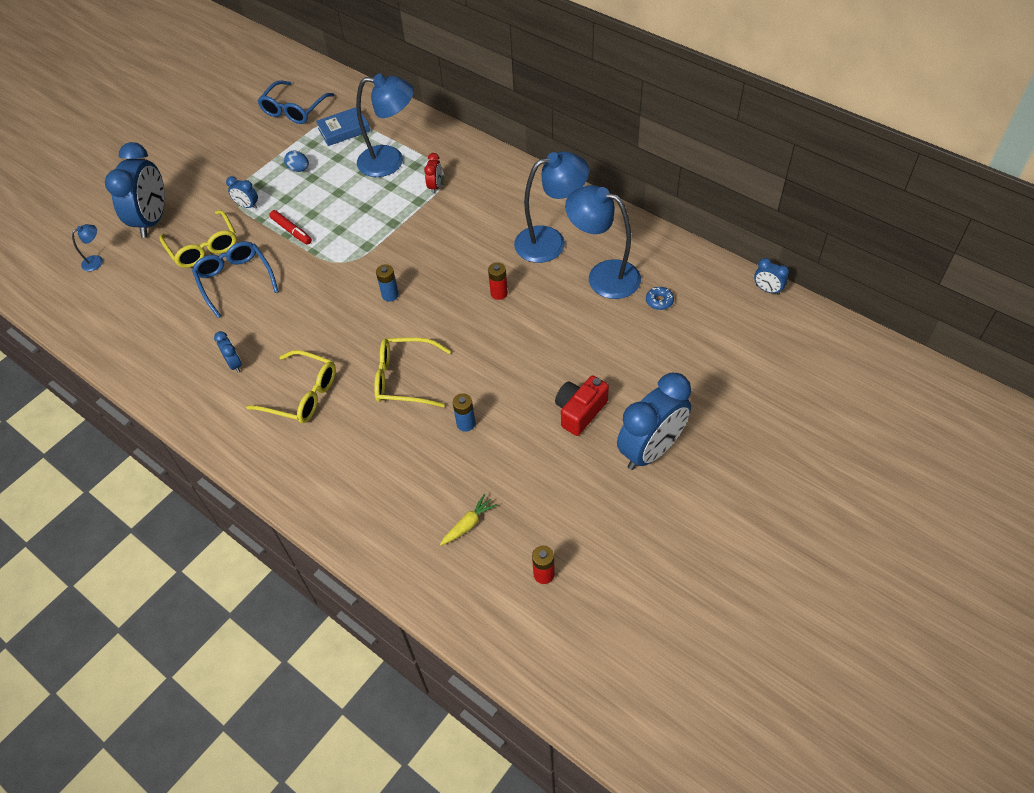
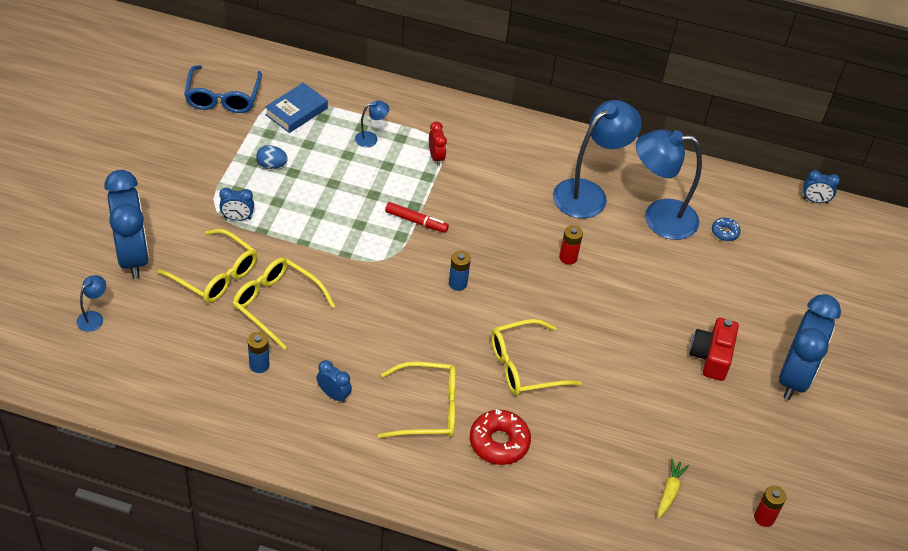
camera: 30 degrees left, 5 degrees down
blue glasses [192,241,279,318] -> yellow glasses [232,258,335,350]
red marker [269,210,312,245] -> red marker moved to [385,202,449,233]
blue lamp [356,74,414,177] -> blue lamp [355,101,389,147], size x0.43
blue battery [453,393,475,432] -> blue battery moved to [248,332,270,373]
none -> red donut [470,409,531,465]

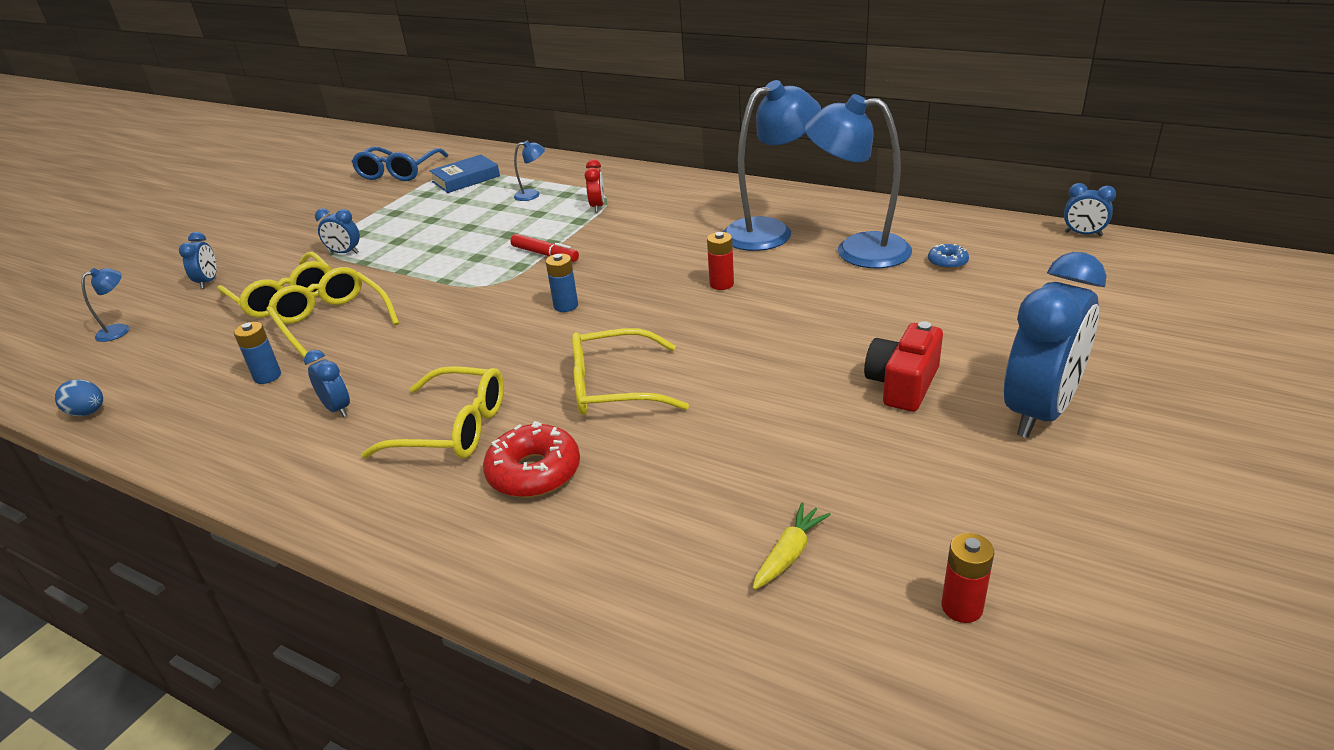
camera: 20 degrees right, 15 degrees down
blue clock [104,170,149,279] -> blue clock [179,232,217,289], size x0.44
blue egg [256,145,288,169] -> blue egg moved to [55,379,103,416]

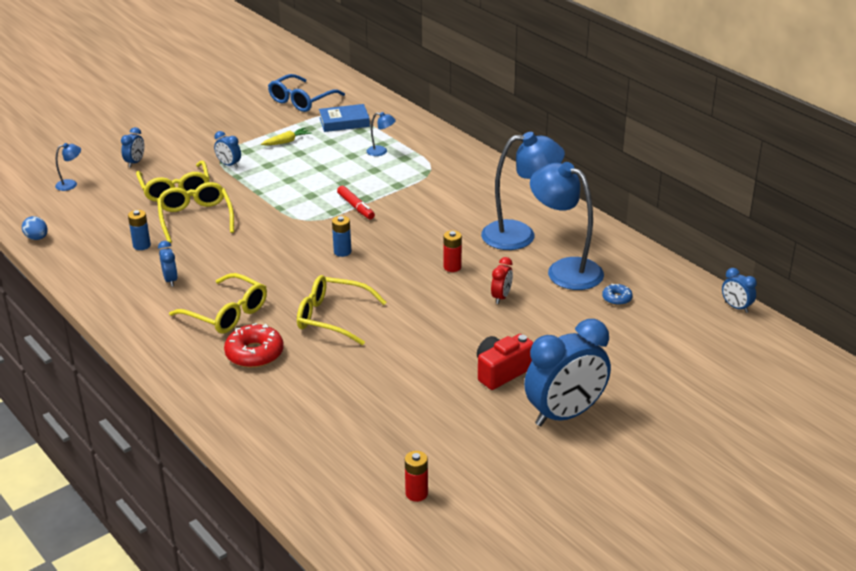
camera: 20 degrees right, 0 degrees up
red clock [585,159,604,212] -> red clock moved to [491,257,513,304]
yellow carrot [752,502,831,590] -> yellow carrot moved to [261,128,311,145]

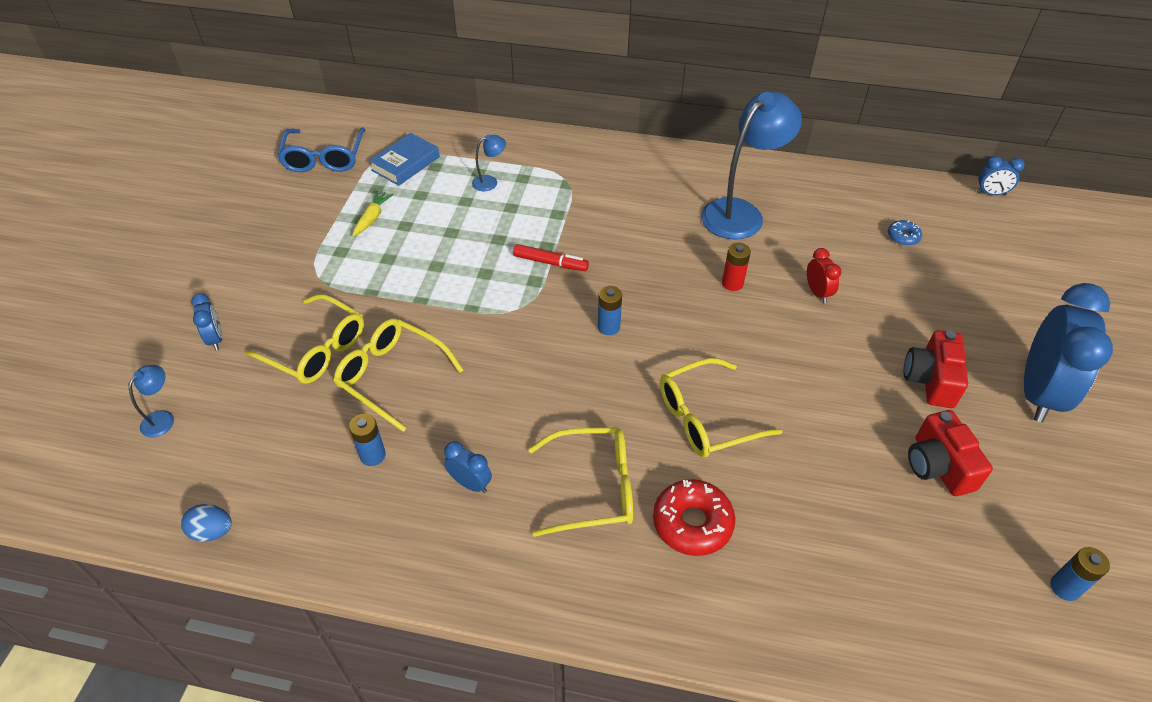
camera: 40 degrees left, 15 degrees up
blue clock [214,131,241,168] -> none
red battery [405,451,428,502] -> blue battery [1050,547,1110,601]
blue lamp [530,162,604,290] -> none
none -> red camera [908,410,993,496]

